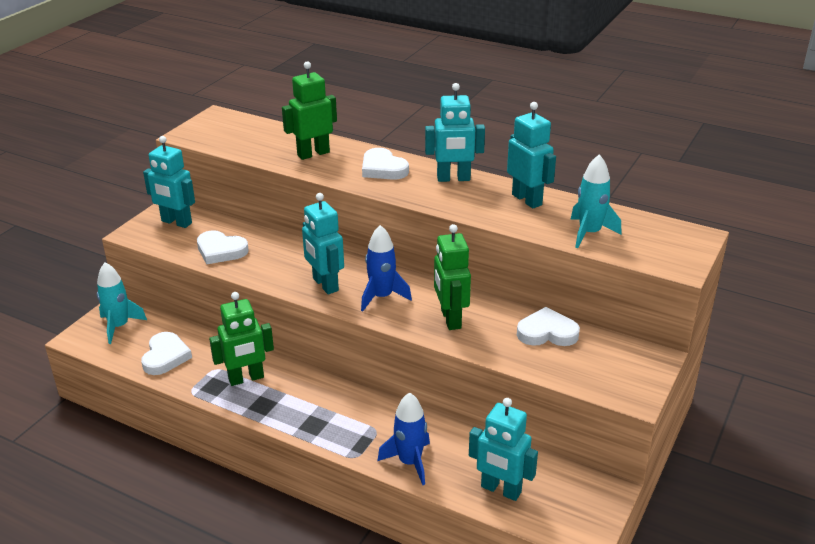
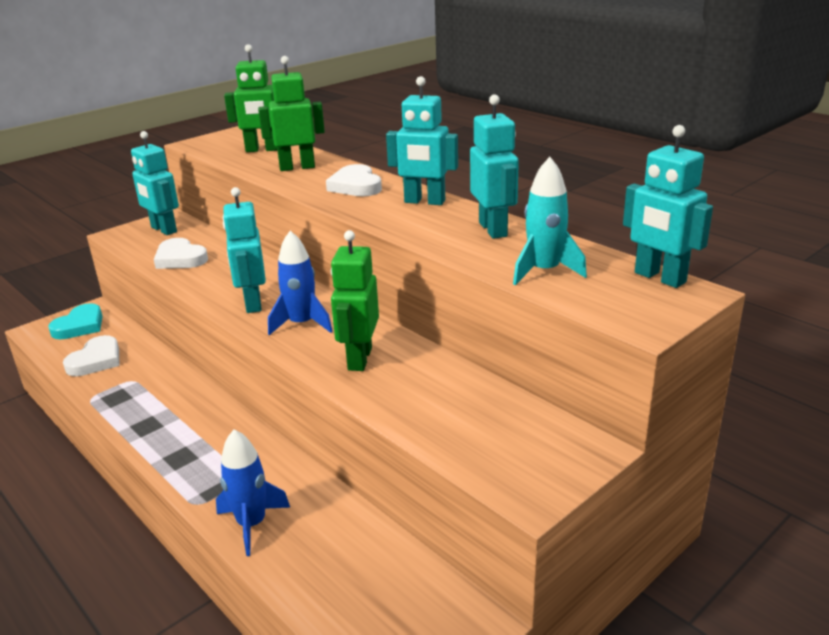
camera: 20 degrees right, 5 degrees down
turquoise rocket [97,262,147,344] -> turquoise heart [48,303,103,339]
green robot [209,292,274,386] -> green robot moved to [224,44,278,152]
turquoise robot [469,398,538,501] -> turquoise robot moved to [623,125,713,288]
white heart [517,307,580,346] -> none

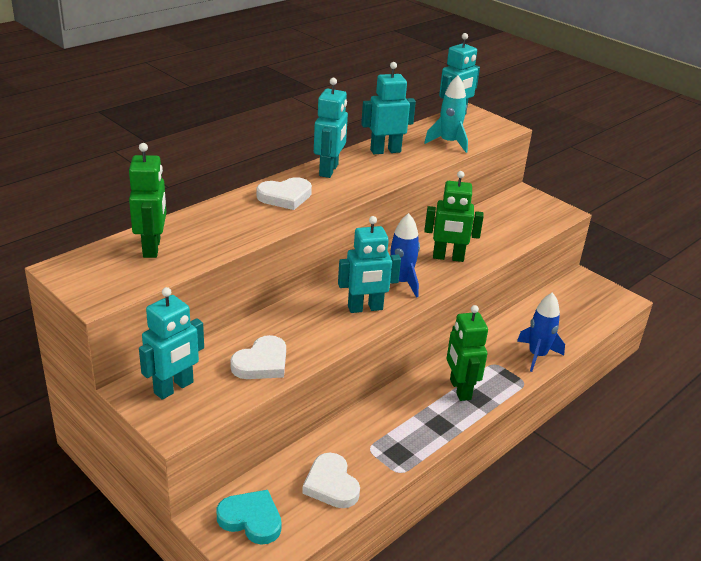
camera: 95 degrees left, 5 degrees up
white heart [63,335,119,376] -> white heart turned 135 degrees counterclockwise [302,453,360,508]
green robot [258,56,325,171] -> green robot moved to [447,305,488,401]

